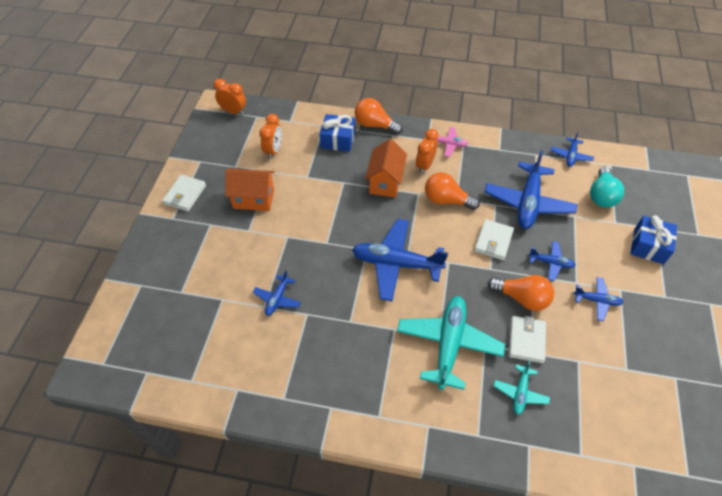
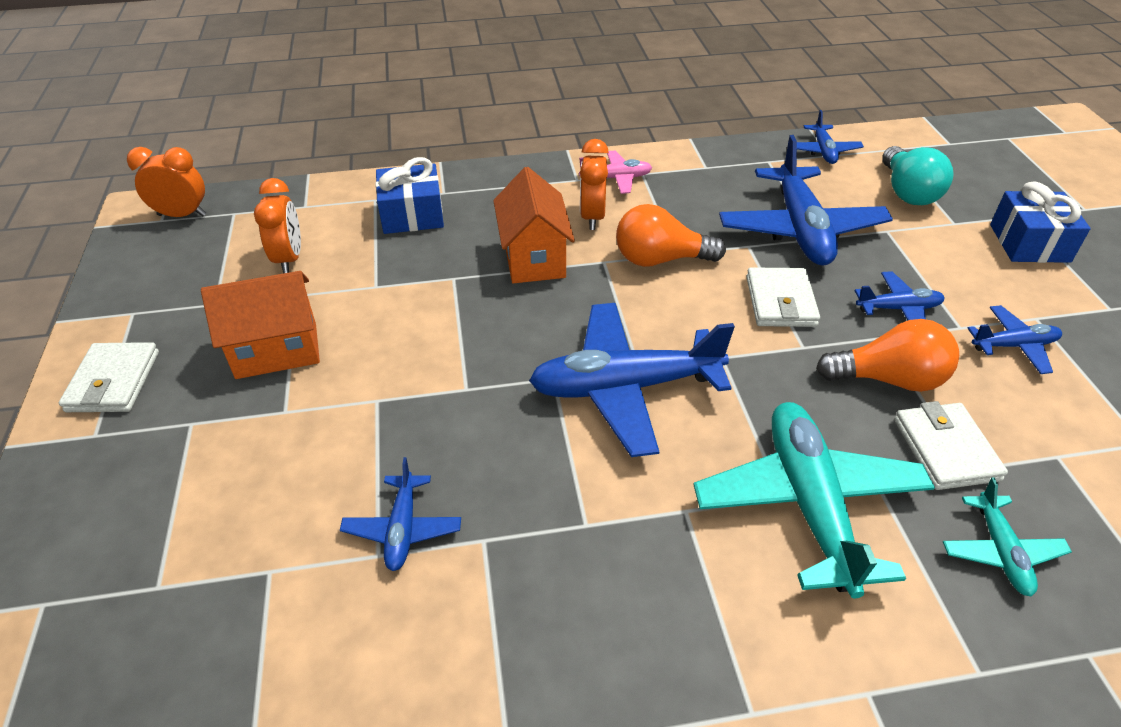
camera: 20 degrees left, 10 degrees down
orange light bulb [355,98,403,134] -> none

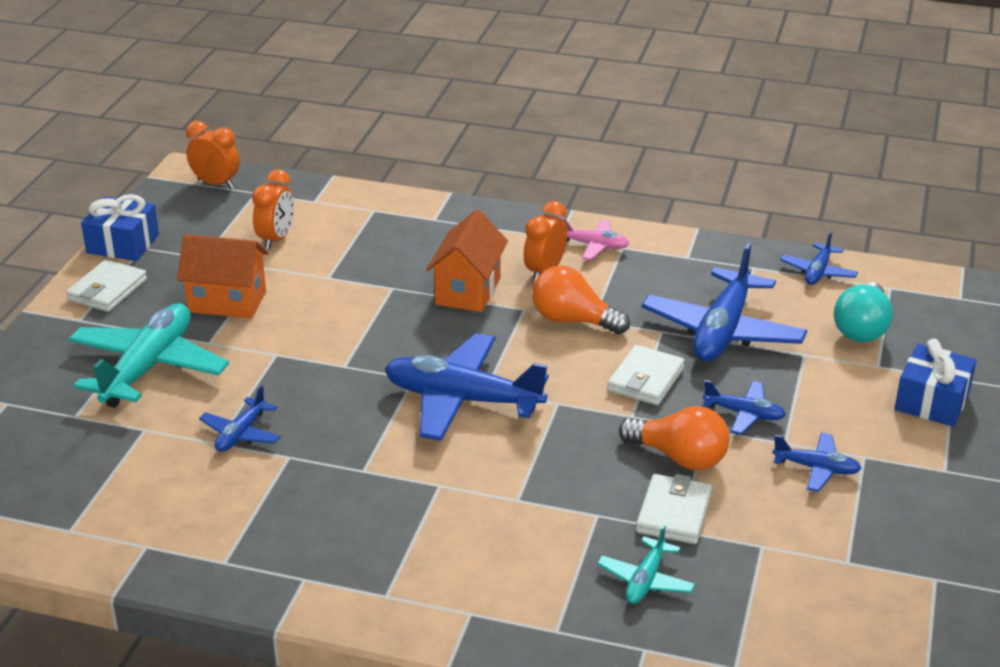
camera: 25 degrees right, 10 degrees down
blue gift [375,157,444,234] -> blue gift moved to [81,194,159,261]
turquoise plane [693,402,935,598] -> turquoise plane moved to [68,303,229,408]

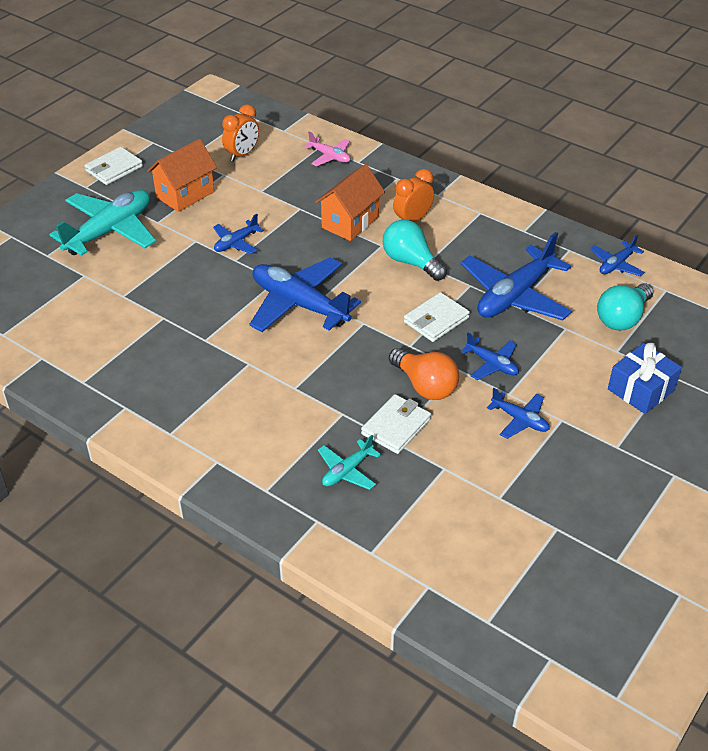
camera: 20 degrees right, 10 degrees up
blue gift [81,194,159,261] -> none
orange house [177,234,268,319] -> orange house turned 75 degrees counterclockwise [147,139,217,212]
orange clock [186,121,240,189] -> none
blue plane [199,385,281,452] -> blue plane moved to [213,214,264,254]
orange light bulb [532,266,630,334] -> turquoise light bulb [383,220,447,281]
pink plane [559,217,629,260] -> pink plane moved to [304,132,350,166]

